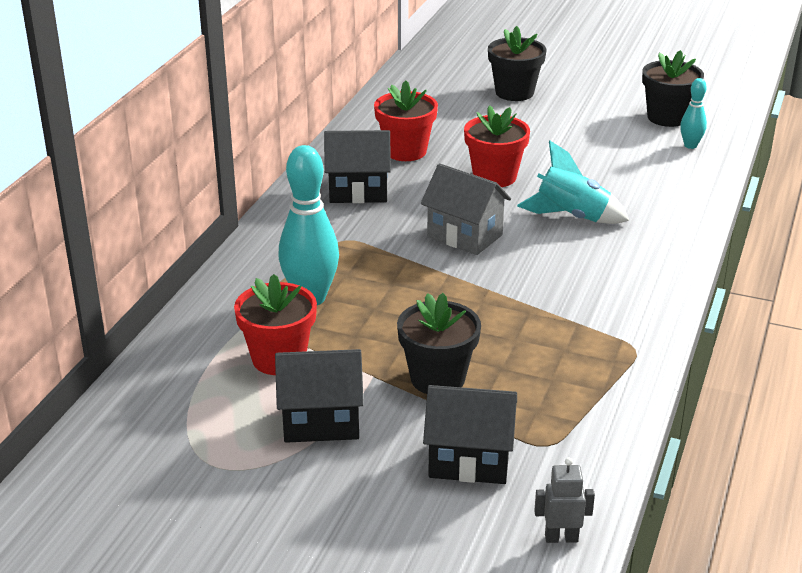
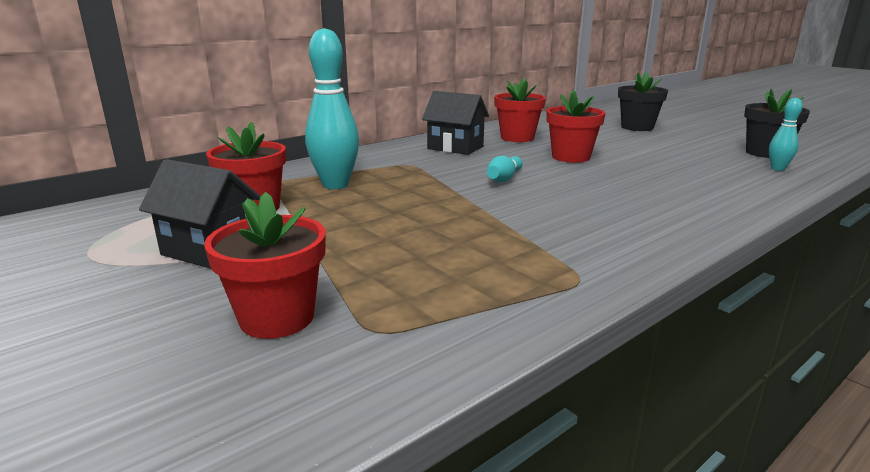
camera: 30 degrees right, 10 degrees down
black flower pot [397,293,481,394] -> none
grey house [421,163,511,255] -> turquoise bowling pin [487,156,522,182]
black house [423,385,517,484] -> red flower pot [204,192,326,339]
turquoise rocket [517,141,629,224] -> none
grey robot [534,458,595,543] -> none

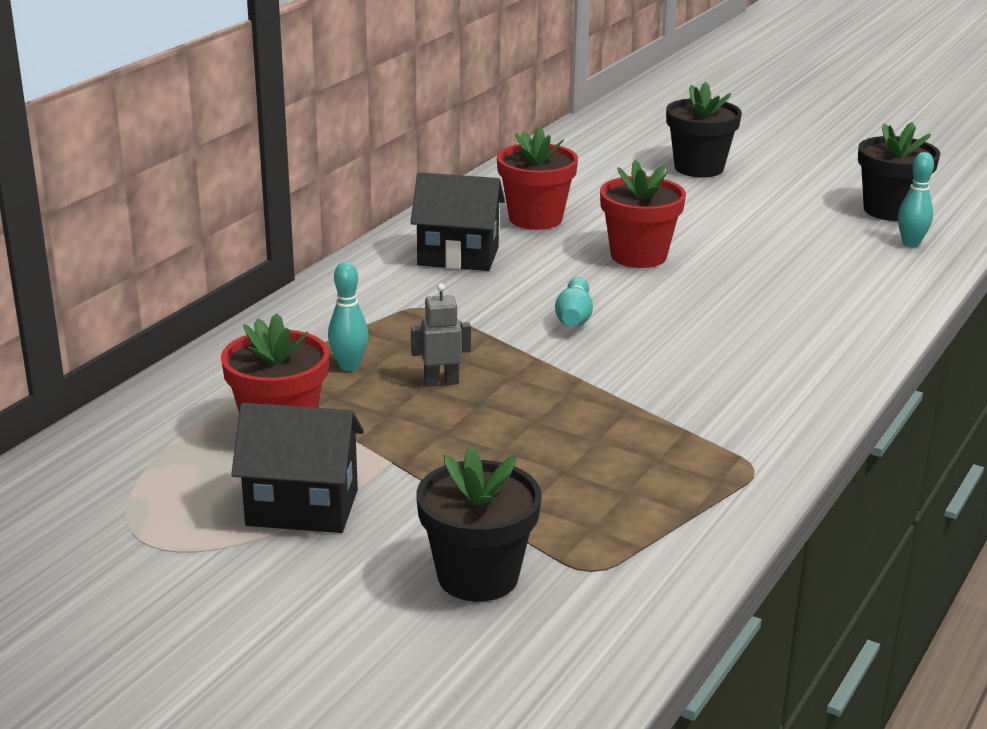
camera: 20 degrees left, 5 degrees up
red flower pot [204,192,326,339] -> black flower pot [416,446,542,602]
turquoise bowling pin [305,28,359,189] -> turquoise bowling pin [328,262,369,371], size x0.52
none -> grey robot [411,283,471,387]

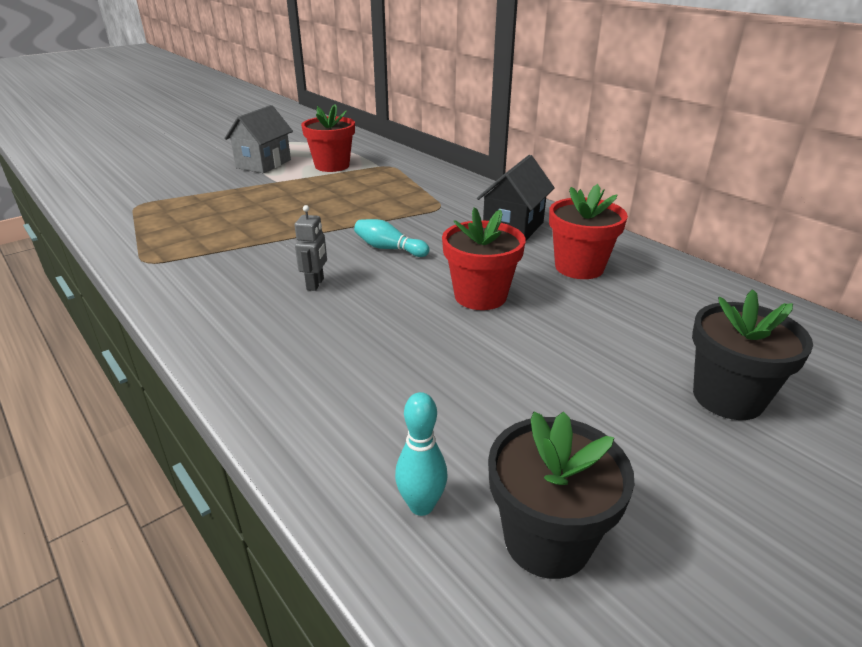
camera: 110 degrees right, 5 degrees up
black house [231,403,364,533] -> grey house [224,105,293,173]
turquoise bowling pin [328,262,369,371] -> none
grey robot [411,283,471,387] -> grey robot moved to [295,205,327,291]
black flower pot [416,446,542,602] -> none

